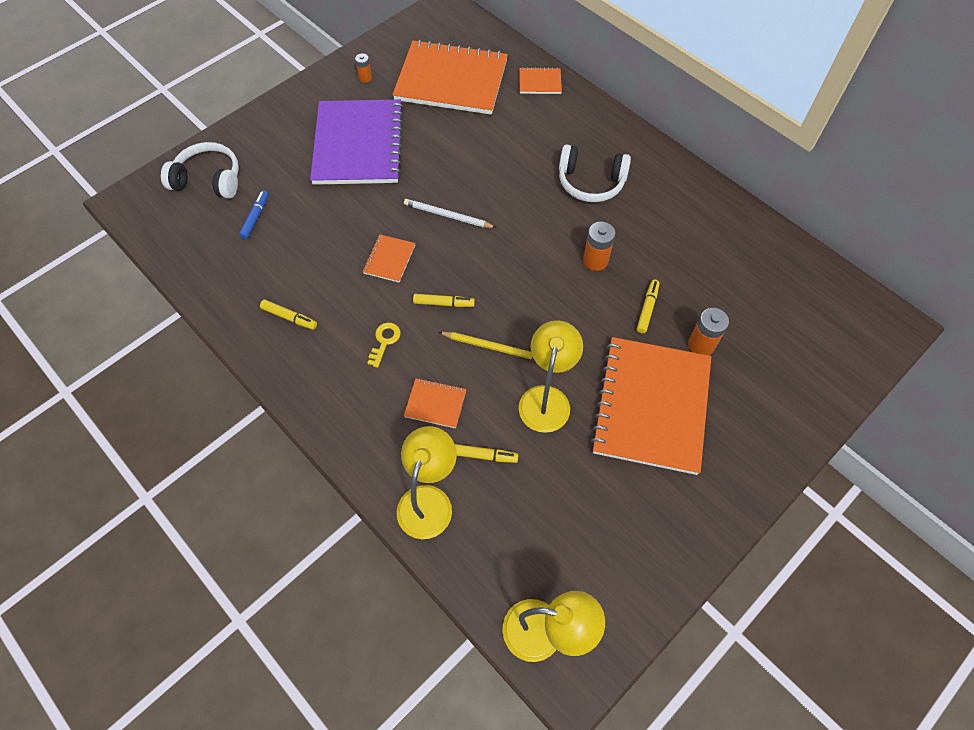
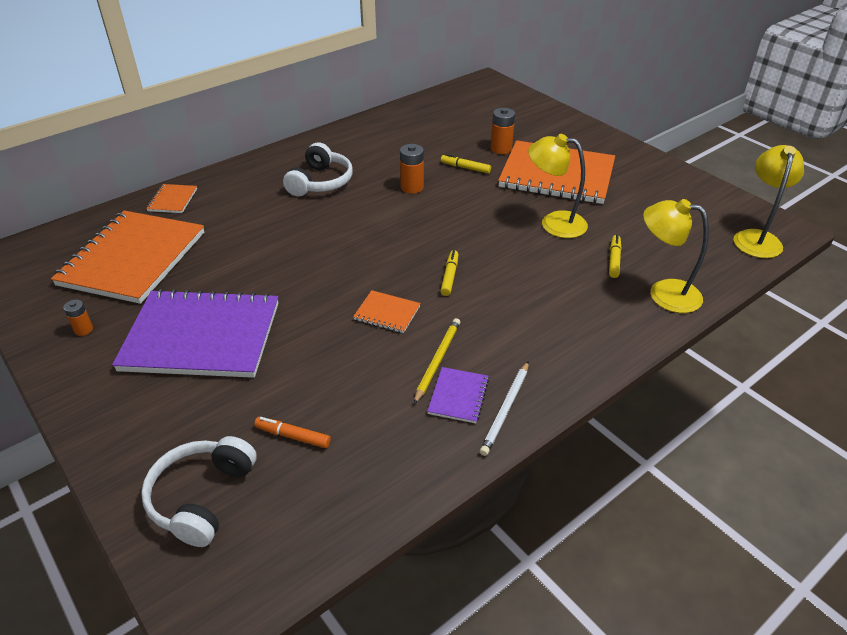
camera: 85 degrees left, 20 degrees down
blue marker [239,191,269,239] -> orange marker [254,417,331,448]
yellow marker [260,300,317,330] -> purple notebook [427,367,489,423]
yellow key [368,323,401,368] -> none
white pencil [404,199,497,228] -> white pencil moved to [480,361,529,456]
orange notebook [404,378,467,428] -> none
yellow pencil [439,332,534,360] -> yellow pencil moved to [414,318,460,404]

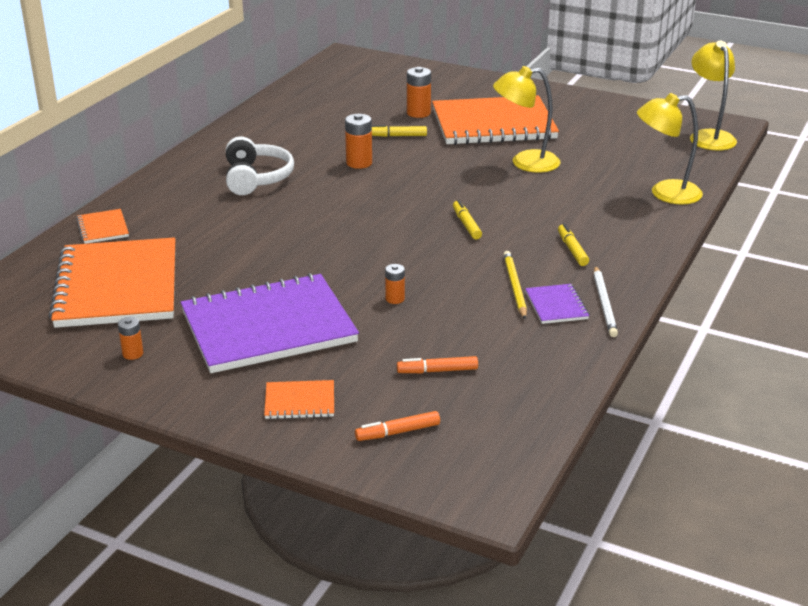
camera: 25 degrees left, 10 degrees down
white headphones [141,436,257,547] -> orange marker [355,411,440,441]
orange notebook [353,290,421,333] -> orange notebook moved to [264,380,334,419]
yellow marker [609,235,621,278] -> yellow marker moved to [558,224,589,266]
none -> orange battery [385,264,405,304]

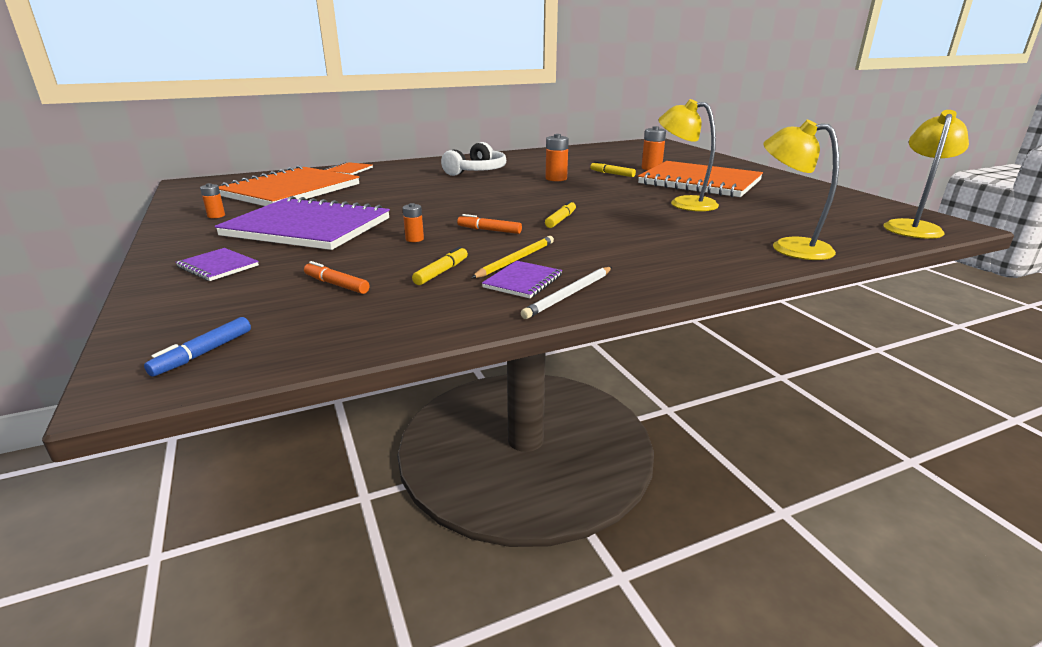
camera: 40 degrees right, 5 degrees down
orange notebook [264,380,334,419] -> purple notebook [176,248,259,281]
orange marker [355,411,440,441] -> orange marker moved to [457,214,522,234]
yellow marker [558,224,589,266] -> yellow marker moved to [412,246,468,285]
none -> blue marker [144,317,251,377]

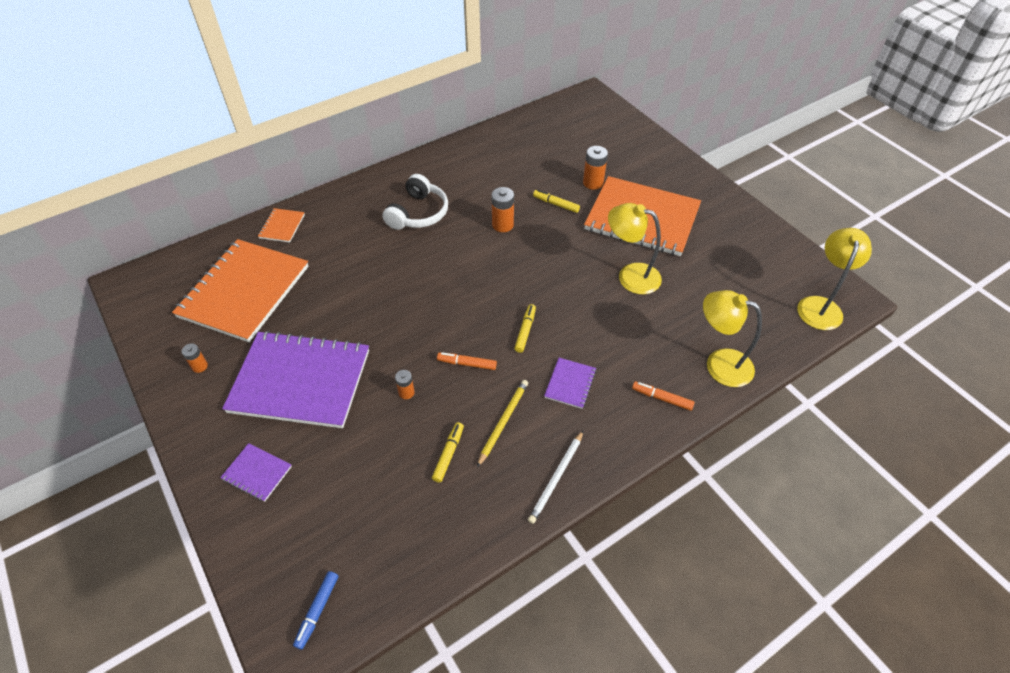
camera: 10 degrees left, 25 degrees up
orange marker [304,261,370,294] -> orange marker moved to [632,381,695,411]
purple notebook [482,261,562,298] -> purple notebook moved to [544,358,596,409]

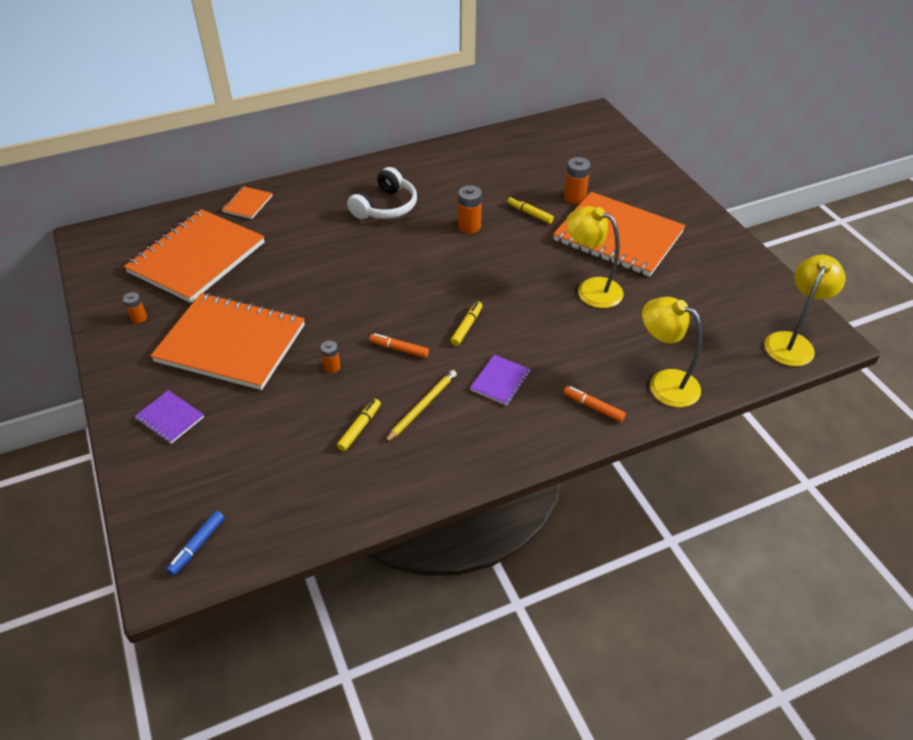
camera: 10 degrees right, 5 degrees down
purple notebook [222,331,369,428] -> orange notebook [150,293,305,390]
white pencil [528,431,583,524] -> none

